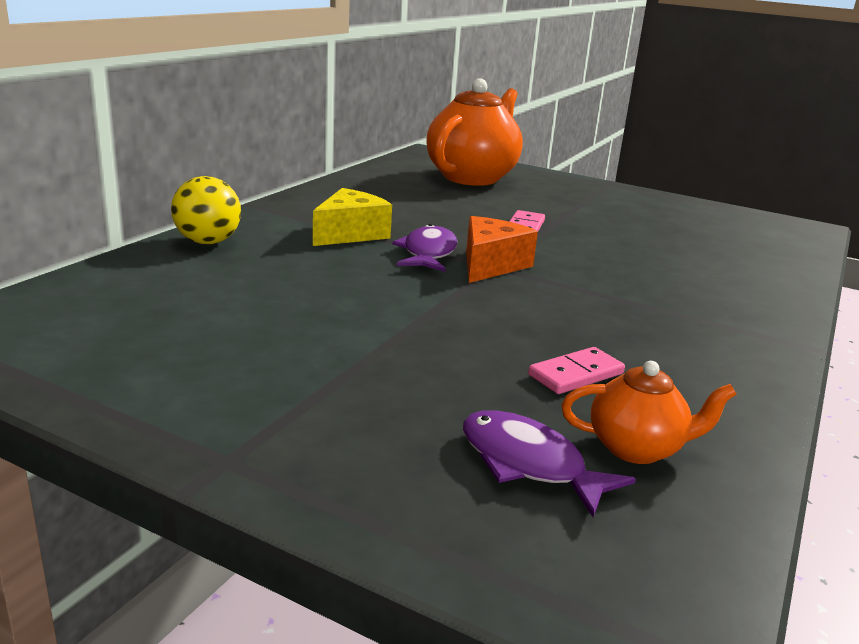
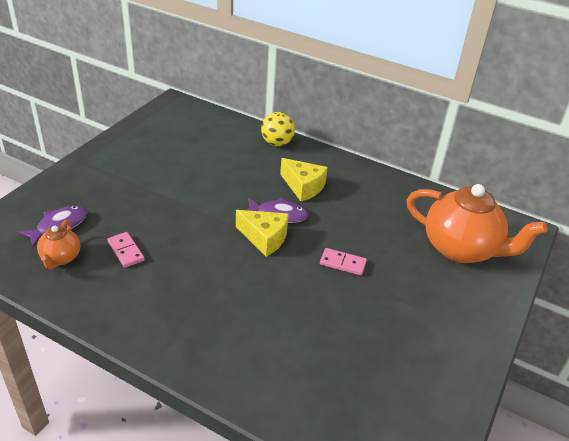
camera: 90 degrees right, 15 degrees up
orange cheese [466,216,538,283] -> yellow cheese [236,210,289,257]

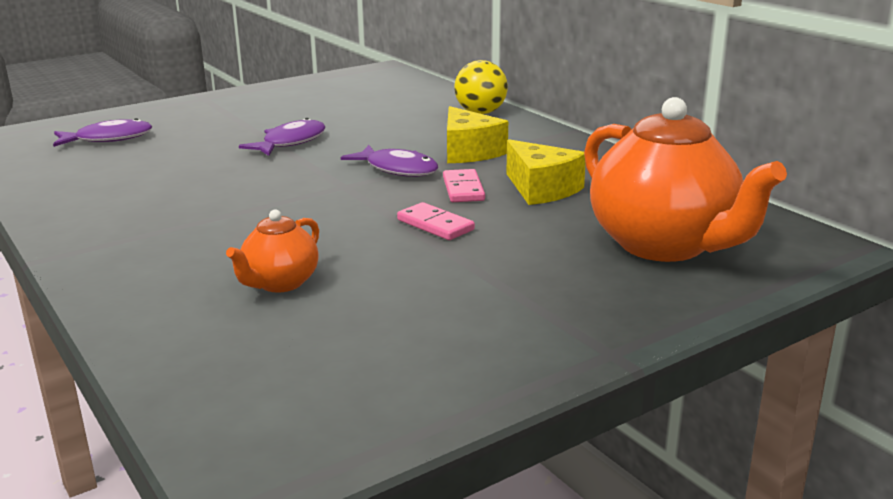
camera: 30 degrees right, 15 degrees down
orange teapot [37,220,80,269] -> orange teapot moved to [226,209,319,292]
pink domino [107,232,145,268] -> pink domino moved to [443,169,485,202]
yellow cheese [236,210,289,257] -> yellow cheese moved to [506,139,586,205]
none -> purple fish [239,118,326,156]

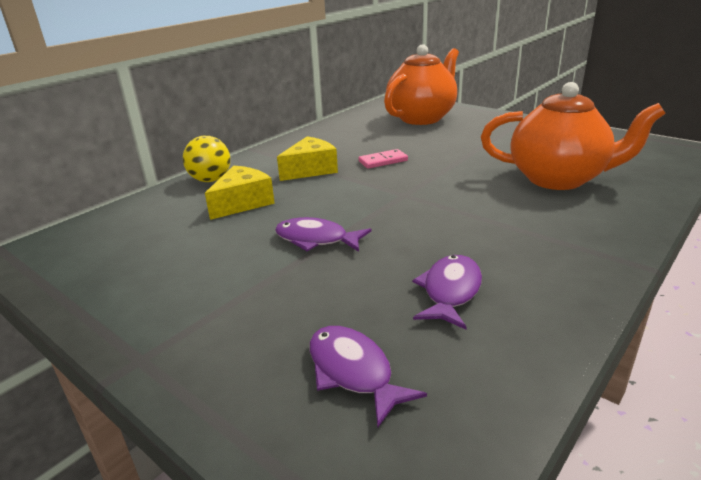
camera: 105 degrees left, 5 degrees up
orange teapot [226,209,319,292] -> orange teapot [481,82,666,190], size x2.06
purple fish [341,145,438,177] -> purple fish moved to [412,255,482,330]
pink domino [397,202,475,240] -> none
yellow cheese [506,139,586,205] -> yellow cheese moved to [205,165,275,220]

